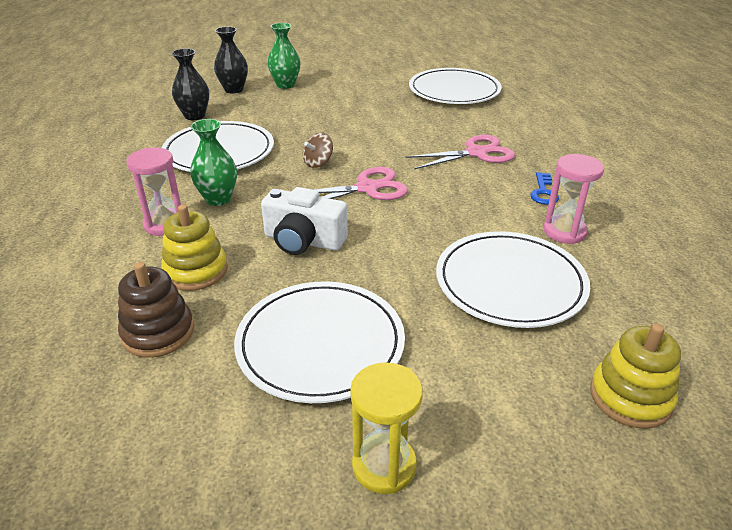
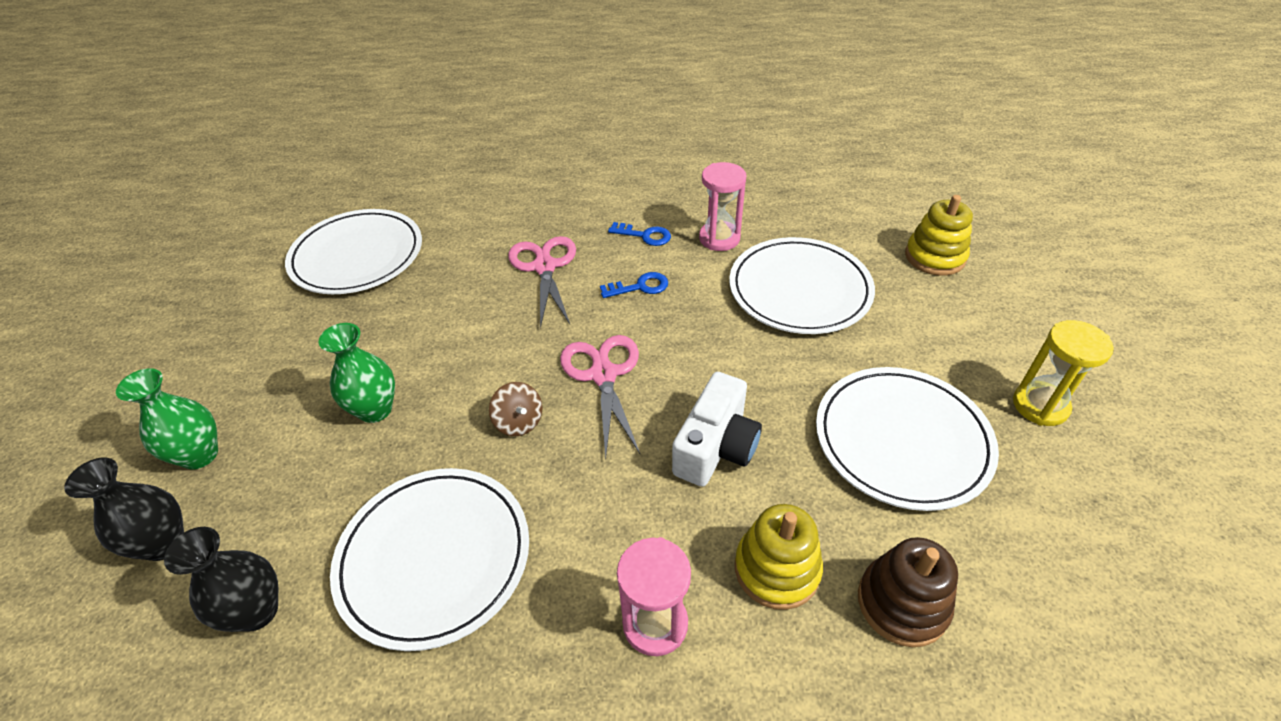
camera: 80 degrees left, 10 degrees up
green vase [190,119,237,206] -> green vase moved to [319,323,395,423]
none -> blue key [600,272,668,298]

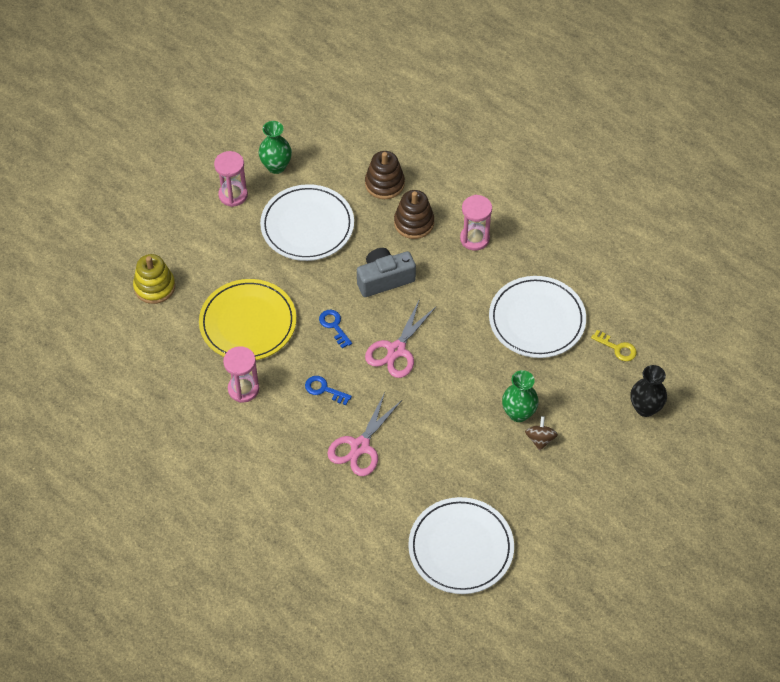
camera: 140 degrees left, 10 degrees up
green vase [116,368,218,469] -> green vase moved to [259,121,292,174]
black vase [164,527,279,632] -> yellow key [591,330,637,361]
brown spinning top [489,382,542,436] -> brown spinning top moved to [525,416,558,451]
blue key [608,222,671,246] -> blue key moved to [319,310,352,348]
white camera [672,372,762,487] -> grey camera [357,248,416,297]
white plate [729,237,875,334] -> yellow plate [199,279,296,360]
yellow stacking toy [735,504,823,610] -> brown stacking toy [394,190,434,239]
yellow hourglass [1013,320,1114,426] -> pink hourglass [214,151,248,207]

